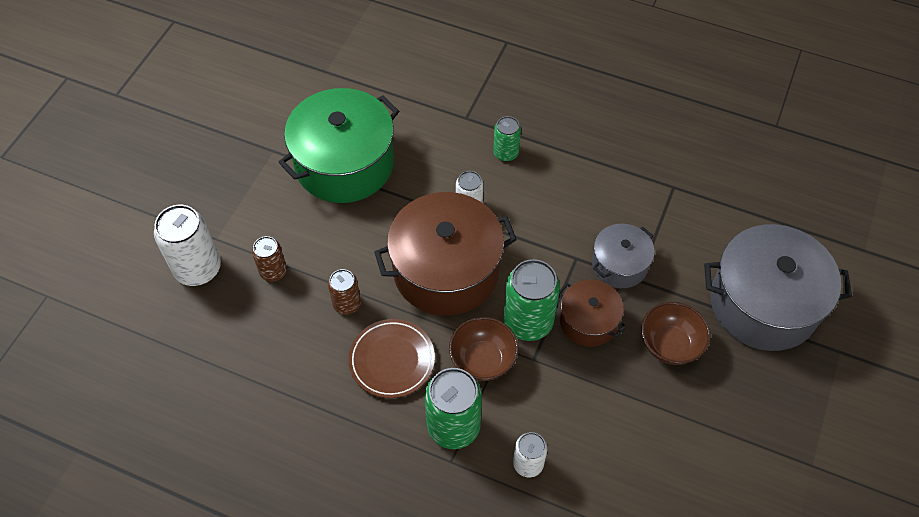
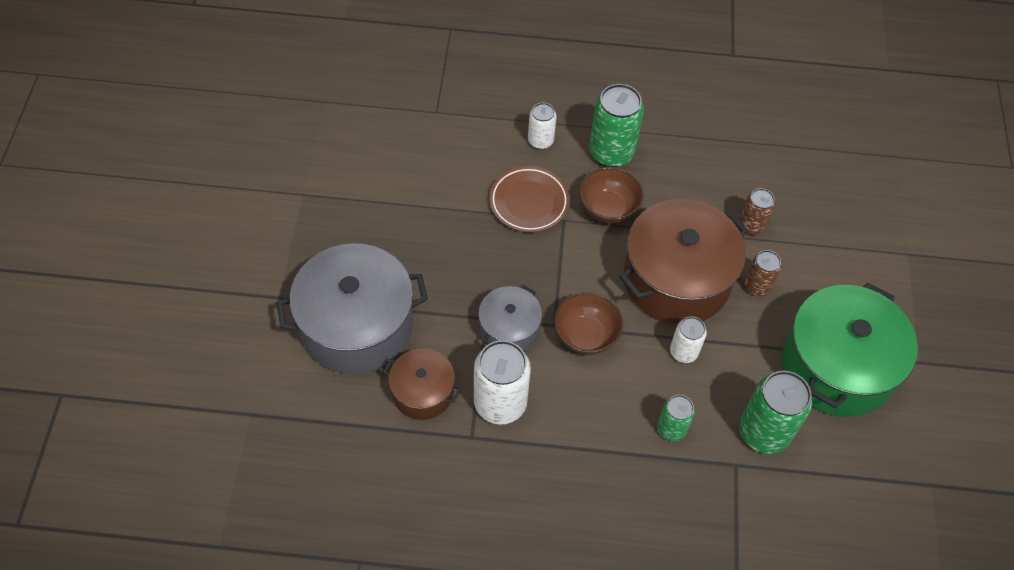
camera: 160 degrees right, 0 degrees up
white can [154,205,221,286] -> white can moved to [474,340,531,424]
brown can [252,236,287,282] -> brown can moved to [744,250,782,297]
brown plate [348,319,435,398] -> brown plate moved to [489,166,570,233]
green can [504,259,560,341] -> green can moved to [739,371,812,454]
brown pot [559,279,627,347] -> brown pot moved to [383,349,461,420]
brown bowl [641,302,711,365] -> brown bowl moved to [554,292,623,355]

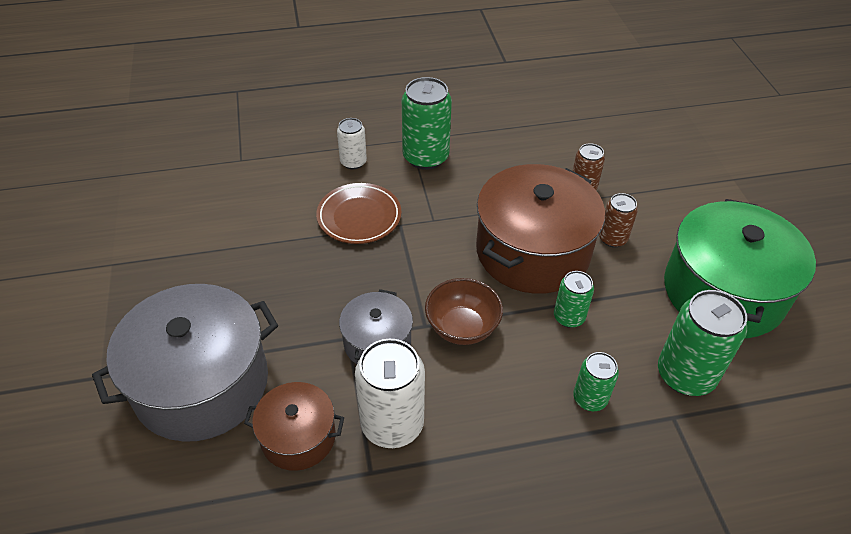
camera: 15 degrees left, 10 degrees down
brown bowl [579,167,644,223] -> none
white can [670,316,707,363] -> green can [554,271,594,328]

